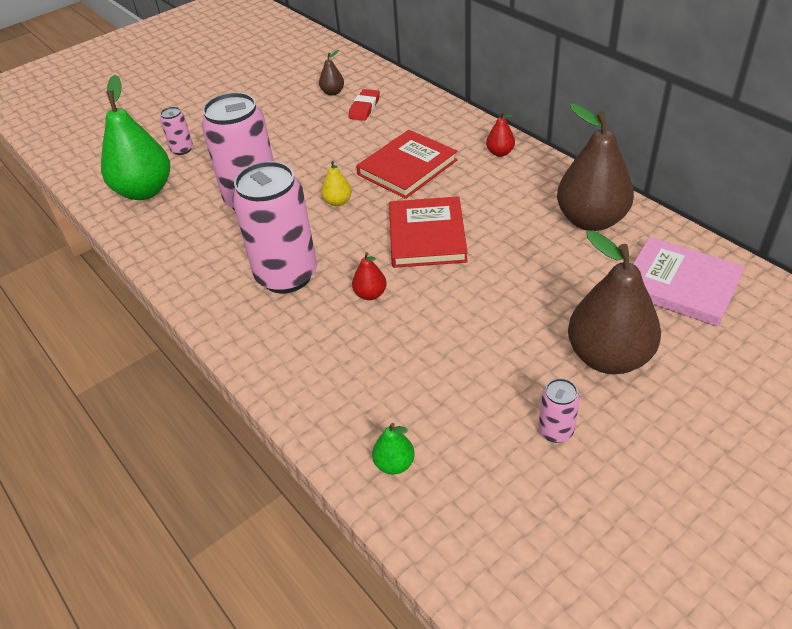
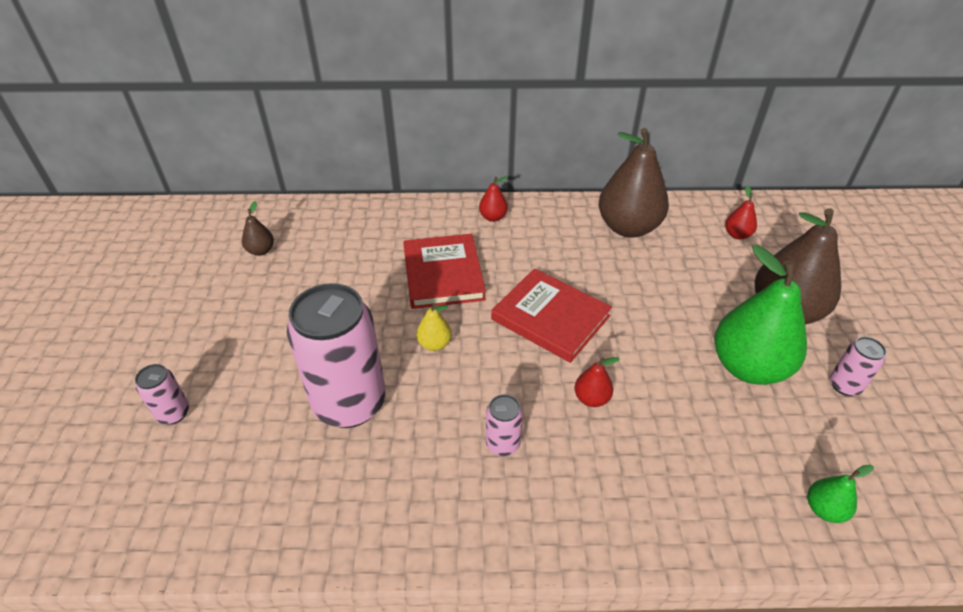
camera: 55 degrees left, 0 degrees up
green pear [101,75,170,200] -> green pear moved to [714,245,807,385]
pink can [233,161,317,293] -> pink can [486,394,523,456], size x0.44
red eraser [348,89,380,121] -> none
pink book [633,237,745,327] -> red pear [725,185,757,239]

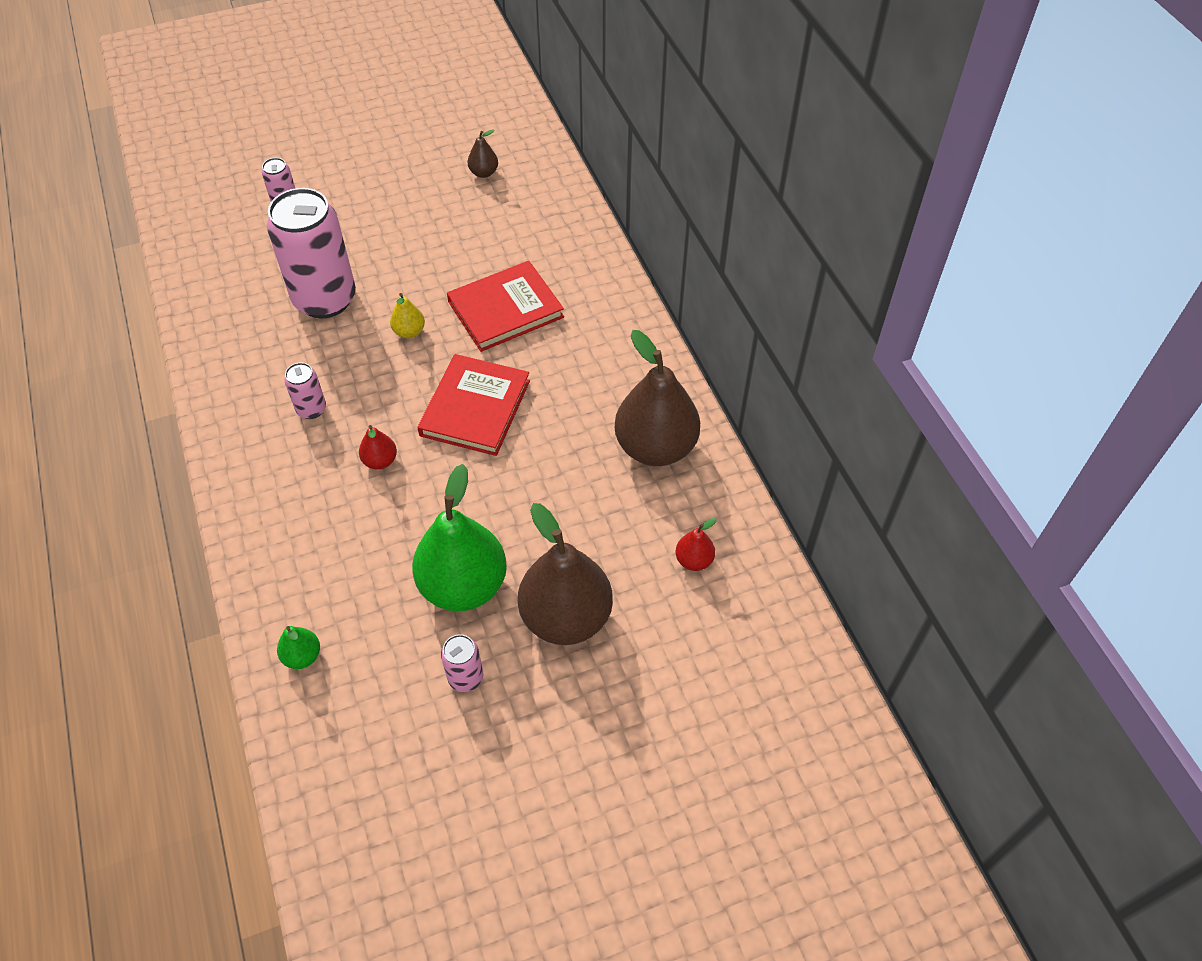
camera: 70 degrees right, 10 degrees up
red pear [479,176,508,222] -> none

